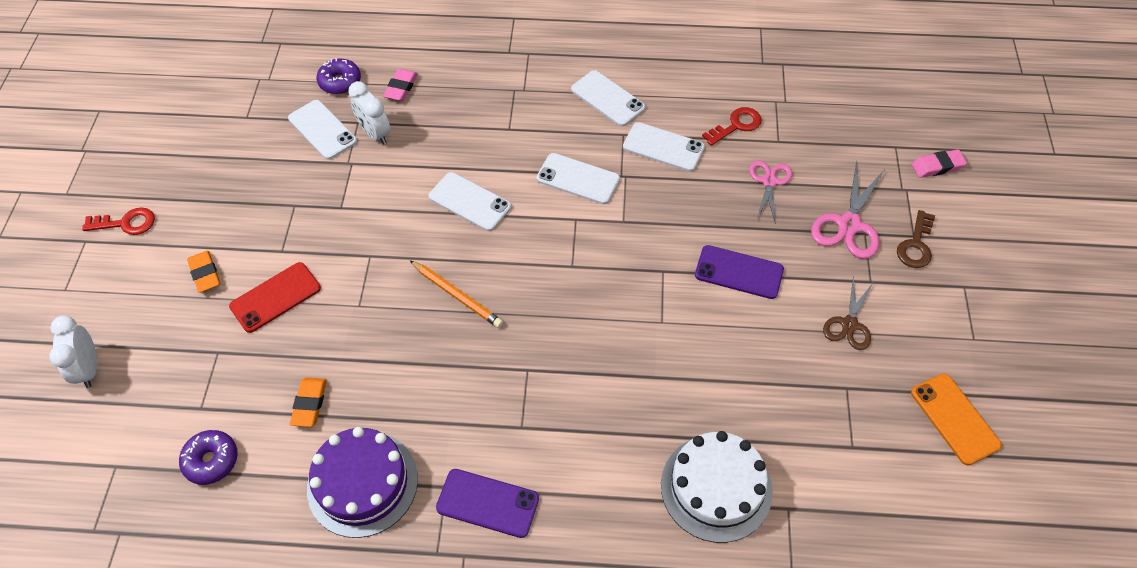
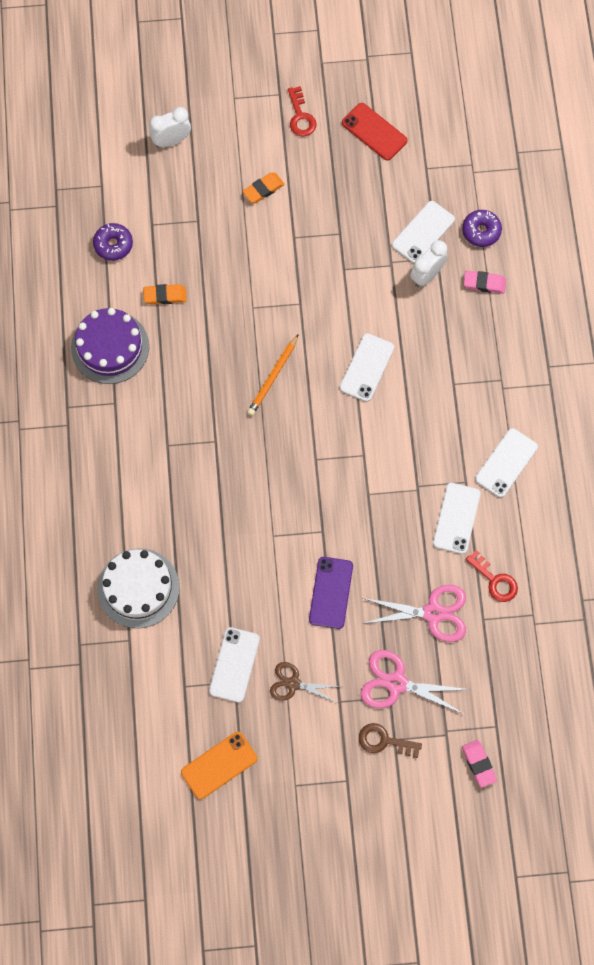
camera: 80 degrees right, 15 degrees up
red phone [229,262,321,333] -> red phone moved to [342,103,408,161]
purple phone [436,469,539,538] -> none
white phone [536,153,620,204] -> white phone moved to [209,627,260,703]
pink scissors [749,161,792,224] -> pink scissors [361,585,466,642], size x1.52

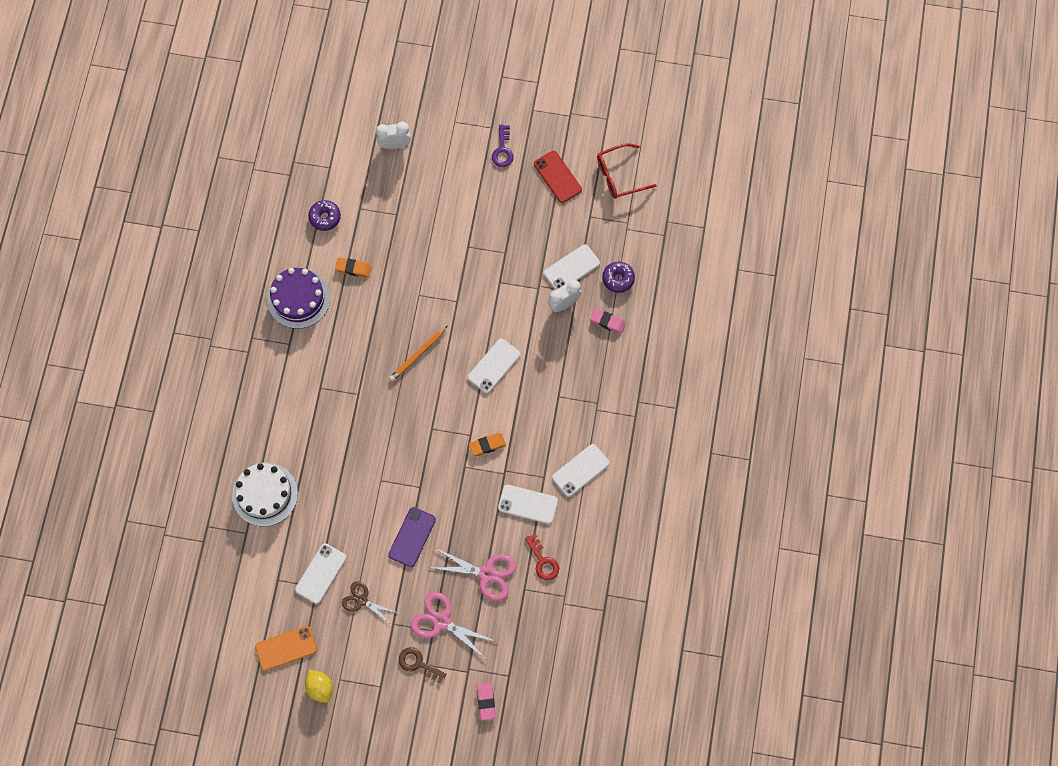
camera: 15 degrees right, 0 degrees up
orange eraser [242,172,285,203] -> orange eraser moved to [469,433,506,456]
red key [288,86,316,137] -> purple key [492,125,514,167]
white phone [433,483,481,554] -> white phone turned 75 degrees clockwise [498,485,558,524]
none -> yellow lemon [305,670,333,703]
none -> red glasses [597,143,657,199]

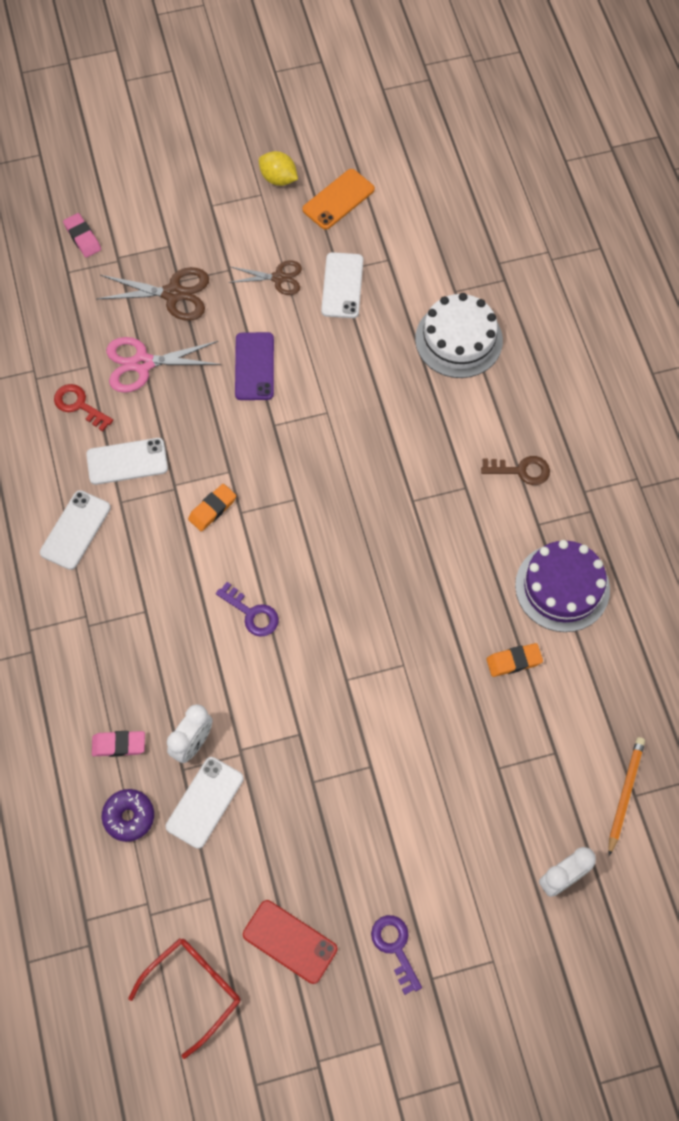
camera: 155 degrees right, 5 degrees down
purple donut [308,200,341,231] -> none
orange pencil [389,326,448,382] -> orange pencil moved to [608,737,645,856]
brown key [399,647,446,684] -> brown key moved to [481,456,550,485]
pink scissors [411,592,497,658] -> brown scissors [97,267,209,321]
white phone [468,339,521,393] -> purple key [216,582,279,637]

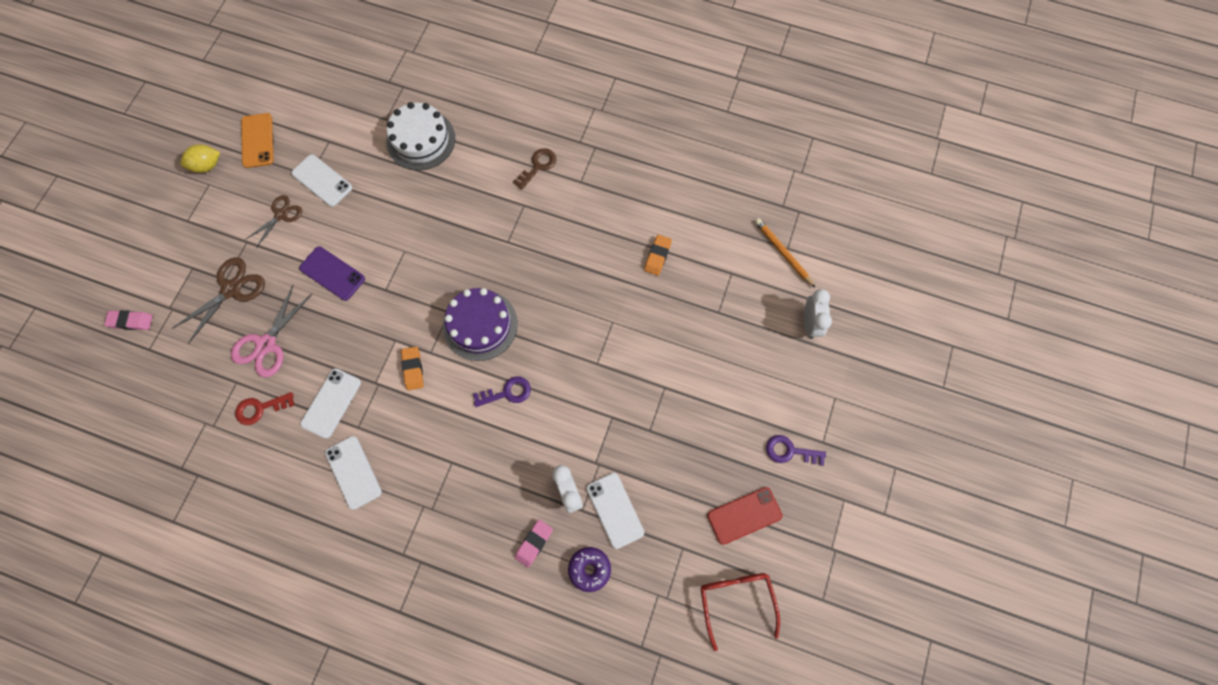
camera: 55 degrees left, 5 degrees up
purple cake [515,540,610,632] -> purple cake moved to [443,288,518,361]

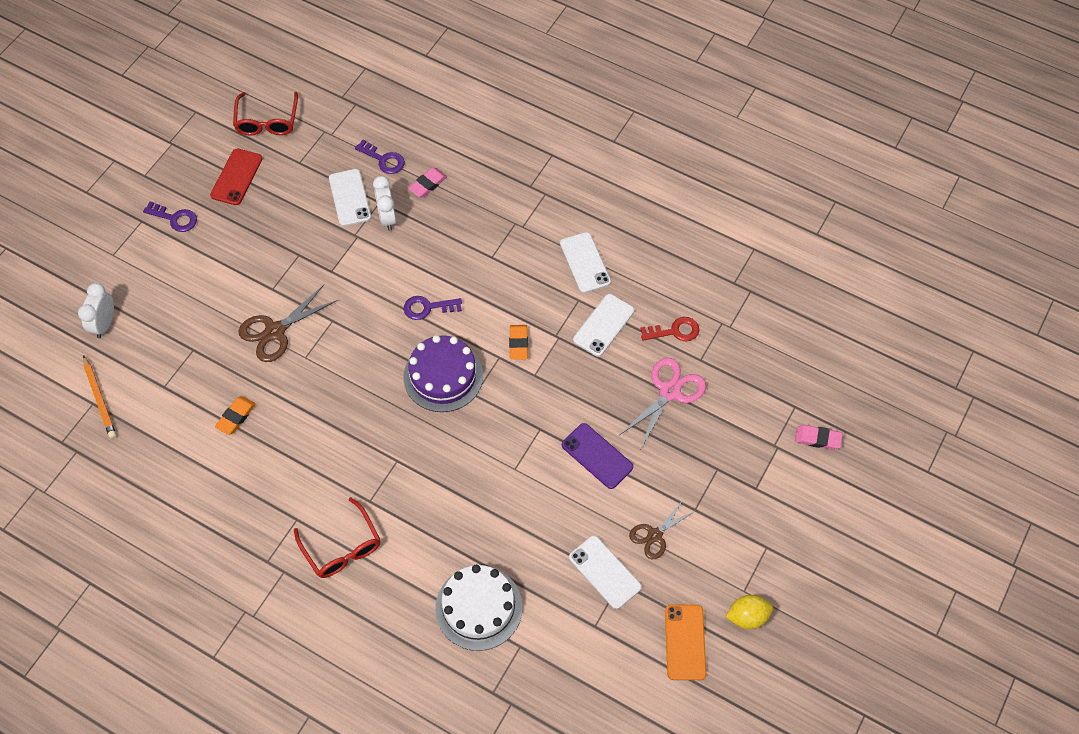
camera: 170 degrees left, 10 degrees down
brown scissors [172,257,265,344] -> brown scissors moved to [239,285,338,362]
brown key [513,148,556,190] -> red glasses [294,497,380,578]
purple donut [568,547,611,592] -> purple key [355,140,405,174]
red phone [707,487,782,545] -> red phone turned 60 degrees counterclockwise [210,148,262,205]

